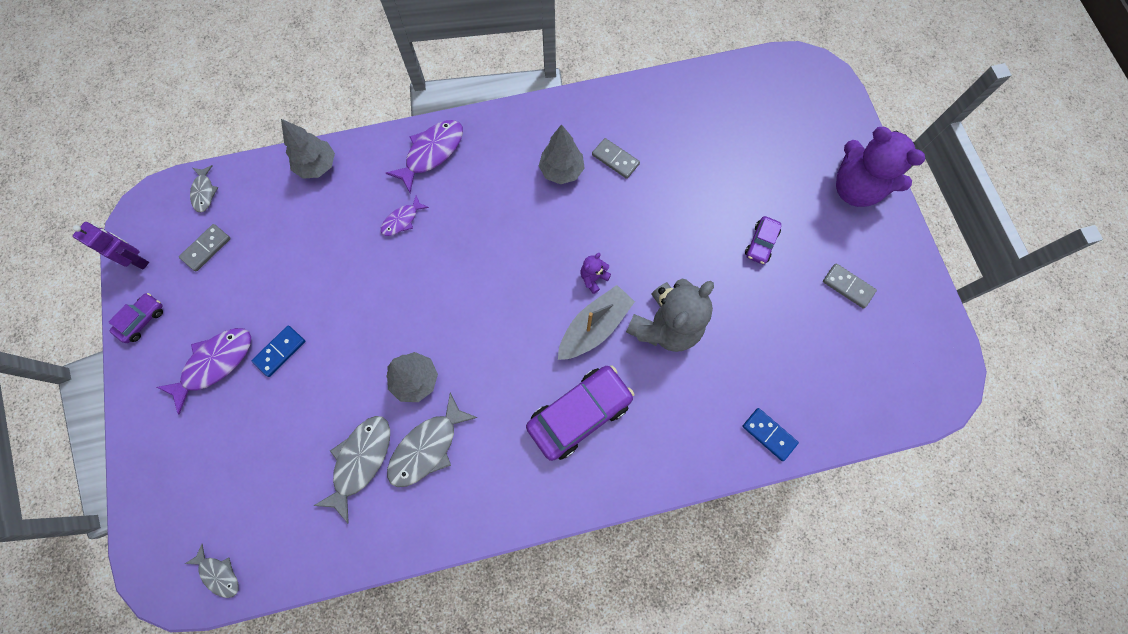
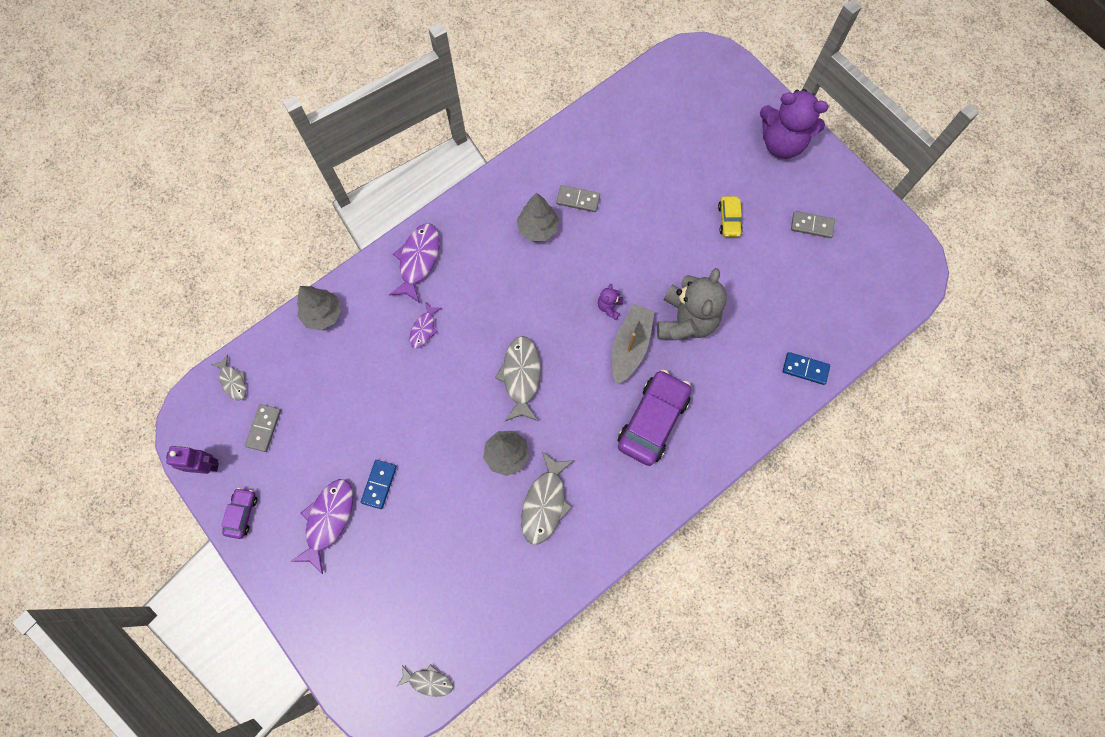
camera: 25 degrees left, 0 degrees up
grey fish [313,416,390,523] -> grey fish moved to [495,336,541,421]
purple car [745,216,782,264] -> yellow car [718,196,743,237]

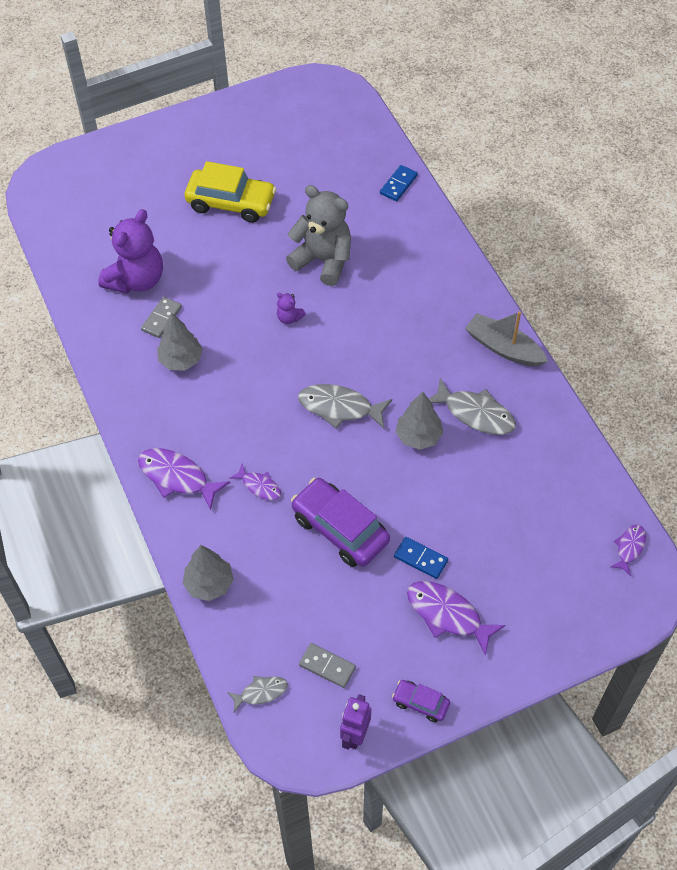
camera: 75 degrees left, 15 degrees down
grey fish [397,664,453,697] -> purple fish [611,524,646,576]
grey boat [612,304,655,385] -> grey boat moved to [465,311,548,366]
purple car [618,370,691,466] -> purple car moved to [291,478,390,567]
yellow car [718,196,743,237] -> yellow car [185,161,276,223], size x1.98
purple teddy bear [760,89,829,159] -> purple teddy bear moved to [98,209,163,294]
grey domino [791,211,835,238] -> none

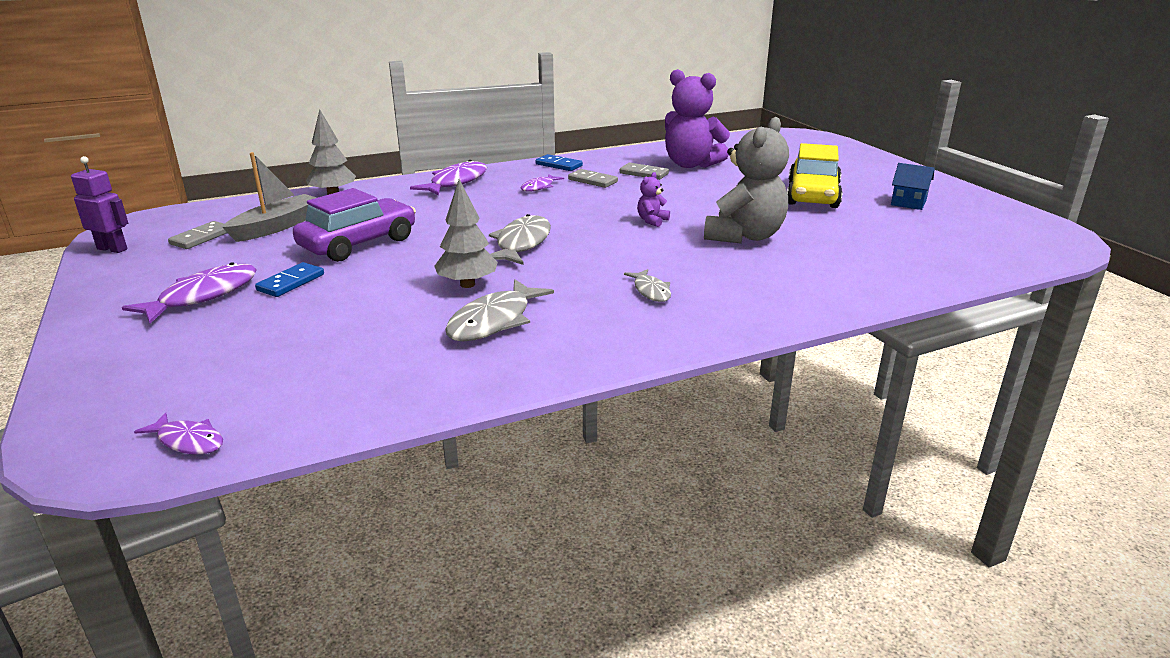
camera: 90 degrees right, 30 degrees down
grey tree [157,313,203,371] -> grey domino [568,169,618,188]
grey fish [227,676,288,712] -> grey fish moved to [624,269,671,302]
purple fish [230,464,281,500] -> purple fish moved to [520,174,564,192]
blue domino [380,165,418,201] -> blue domino moved to [536,154,583,171]
purple car [392,680,450,722] -> none
grey boat [465,311,548,366] -> grey boat moved to [222,152,317,242]
none -> blue house [891,163,935,210]

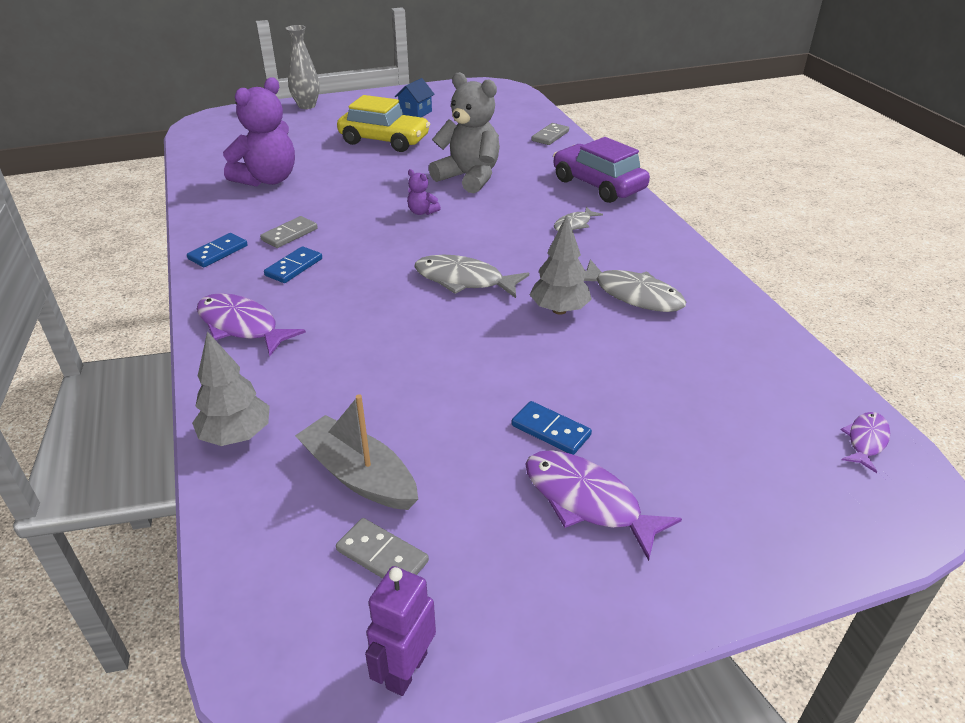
camera: 85 degrees left, 10 degrees up
purple car [293,188,416,262] -> purple car moved to [553,137,650,203]
purple fish [520,174,564,192] -> blue domino [264,246,322,283]
grey domino [620,163,669,180] -> grey domino moved to [532,123,569,145]
grey fish [624,269,671,302] -> grey fish turned 150 degrees clockwise [554,207,603,231]
none -> grey vase [285,25,320,109]

